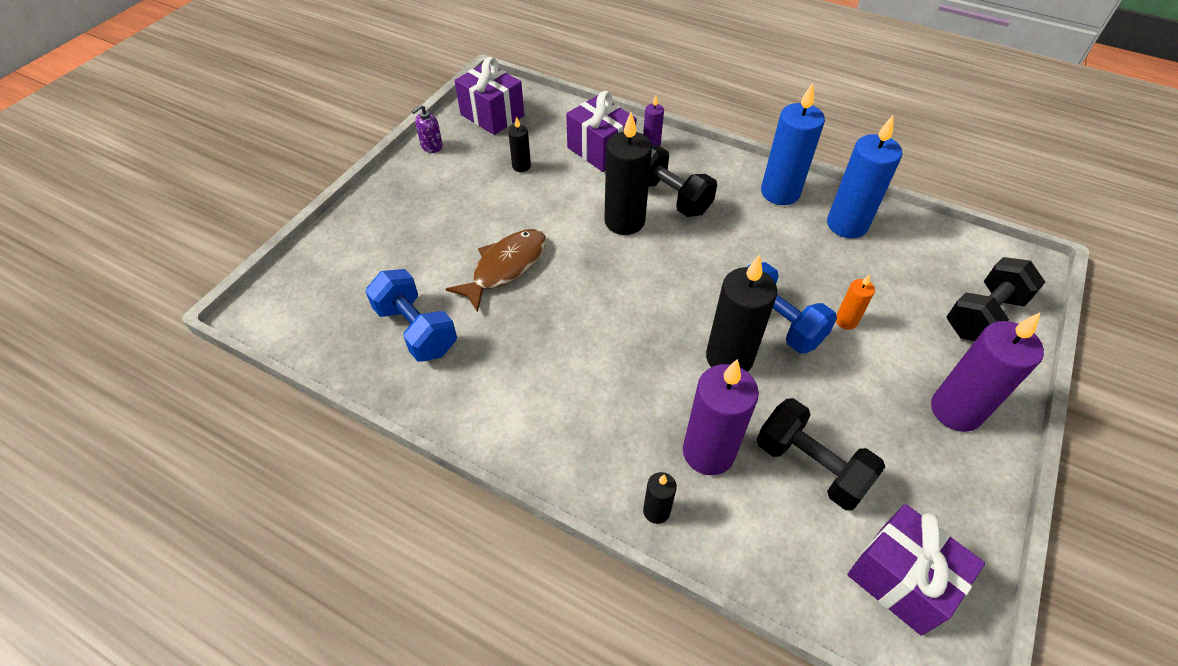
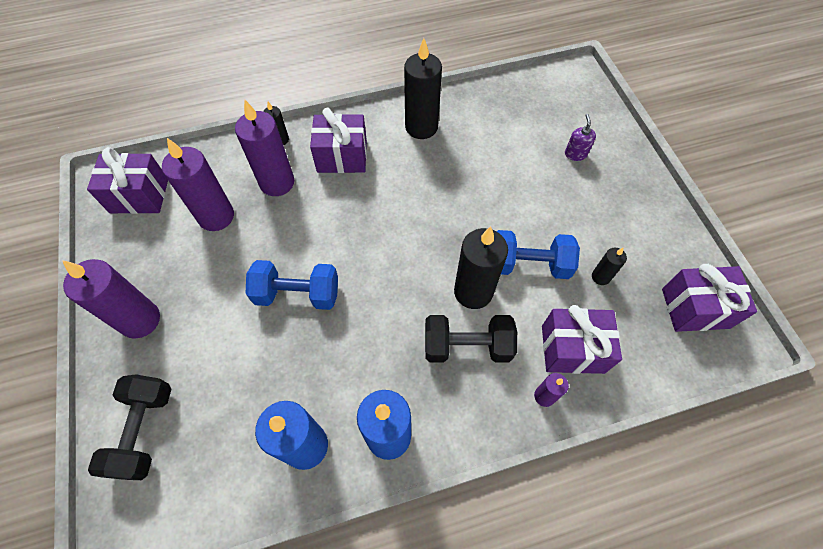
camera: 135 degrees right, 10 degrees up
blue dumbbell [365,269,457,362] -> blue dumbbell moved to [496,230,580,279]
purple soap dispenser [412,105,443,153] -> purple soap dispenser moved to [565,114,596,161]
brown fish [446,229,546,312] -> none
black candle [706,255,777,372] -> black candle moved to [404,38,442,139]
black dumbbell [757,398,885,510] -> purple candle [162,138,234,231]
orange candle [836,274,875,330] -> none
none -> purple gift [310,107,367,173]

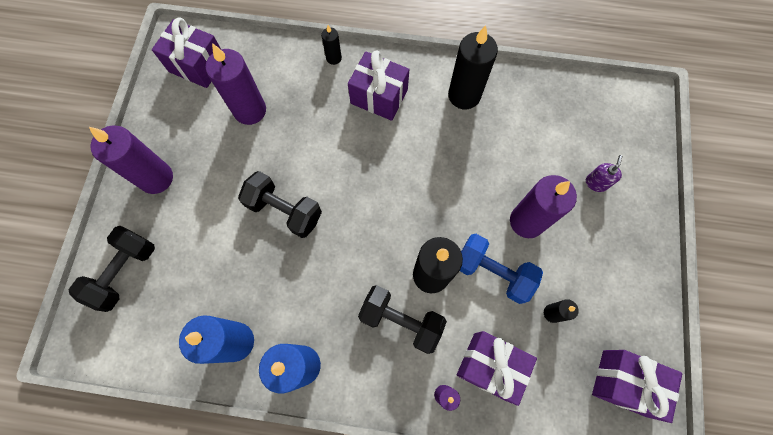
camera: 25 degrees right, 10 degrees up
purple candle [235,100,294,196] -> purple candle moved to [510,175,577,238]
blue dumbbell [246,260,338,310] -> black dumbbell [238,171,322,238]

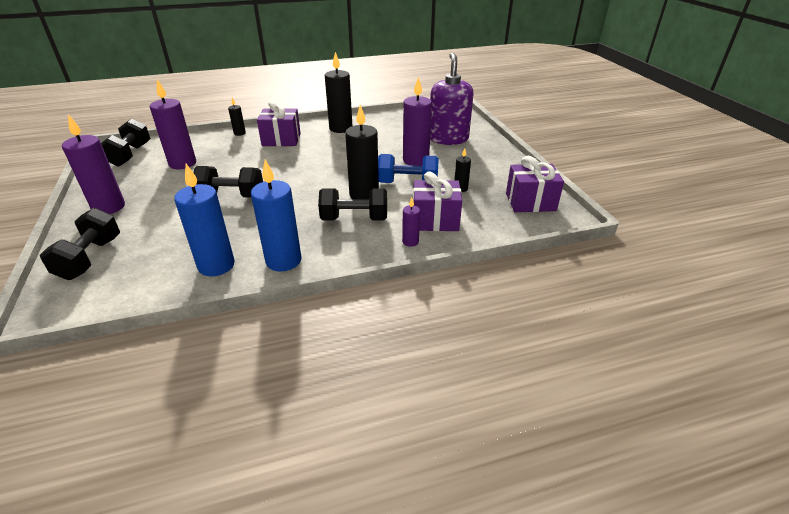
camera: 25 degrees left, 35 degrees down
purple gift [152,17,221,88] -> black dumbbell [101,119,151,167]
purple soap dispenser [586,155,622,192] -> purple soap dispenser [430,53,473,145], size x2.46

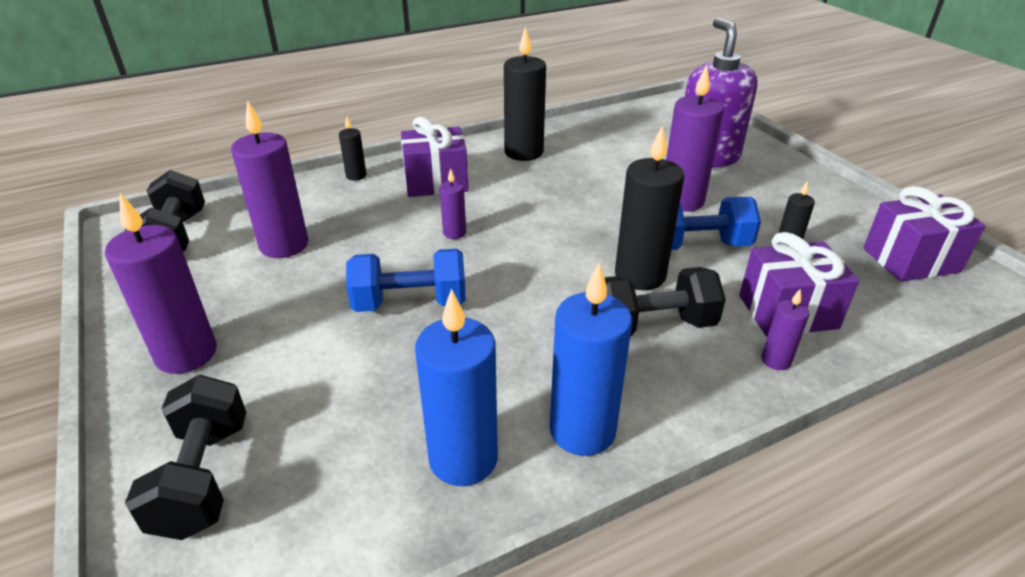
camera: 10 degrees left, 0 degrees up
black dumbbell [193,166,263,198] -> blue dumbbell [346,249,466,312]
none -> purple candle [440,168,466,239]

